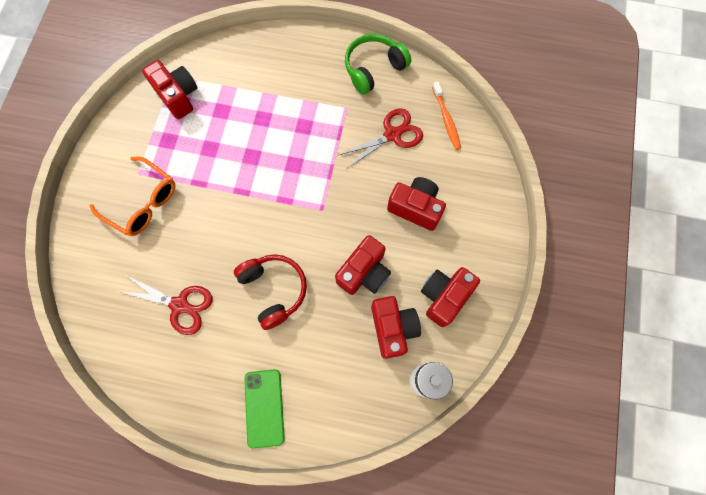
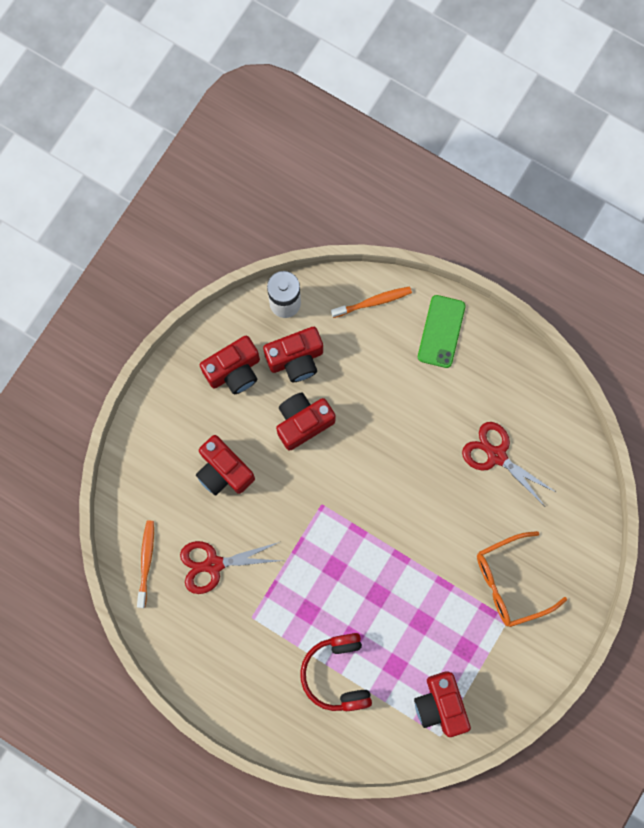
camera: 160 degrees left, 5 degrees up
orange glasses [89,156,175,236] -> orange glasses turned 75 degrees counterclockwise [477,531,567,627]
red headphones [234,254,307,330] -> red headphones moved to [300,633,372,711]
green headphones [345,34,411,95] -> none
red camera [371,296,421,359] -> red camera turned 120 degrees counterclockwise [263,327,323,382]
none -> orange toothbrush [331,286,412,318]

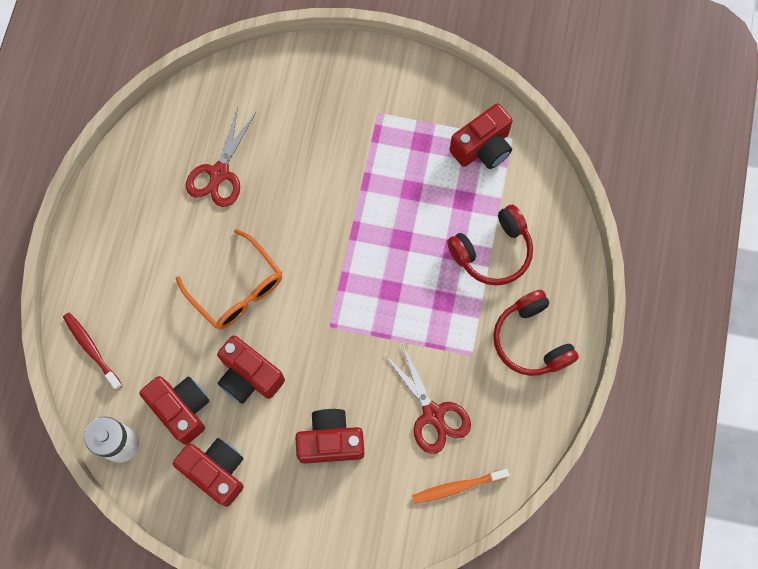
camera: 110 degrees left, 5 degrees down
red camera [196,435,255,496] -> red camera turned 120 degrees counterclockwise [295,409,365,464]
orange toothbrush [331,286,412,318] -> red toothbrush [63,312,123,390]
green phone [418,295,466,368] -> none
orange glasses [477,531,567,627] -> orange glasses moved to [176,229,282,330]
none -> red headphones [493,290,579,376]

